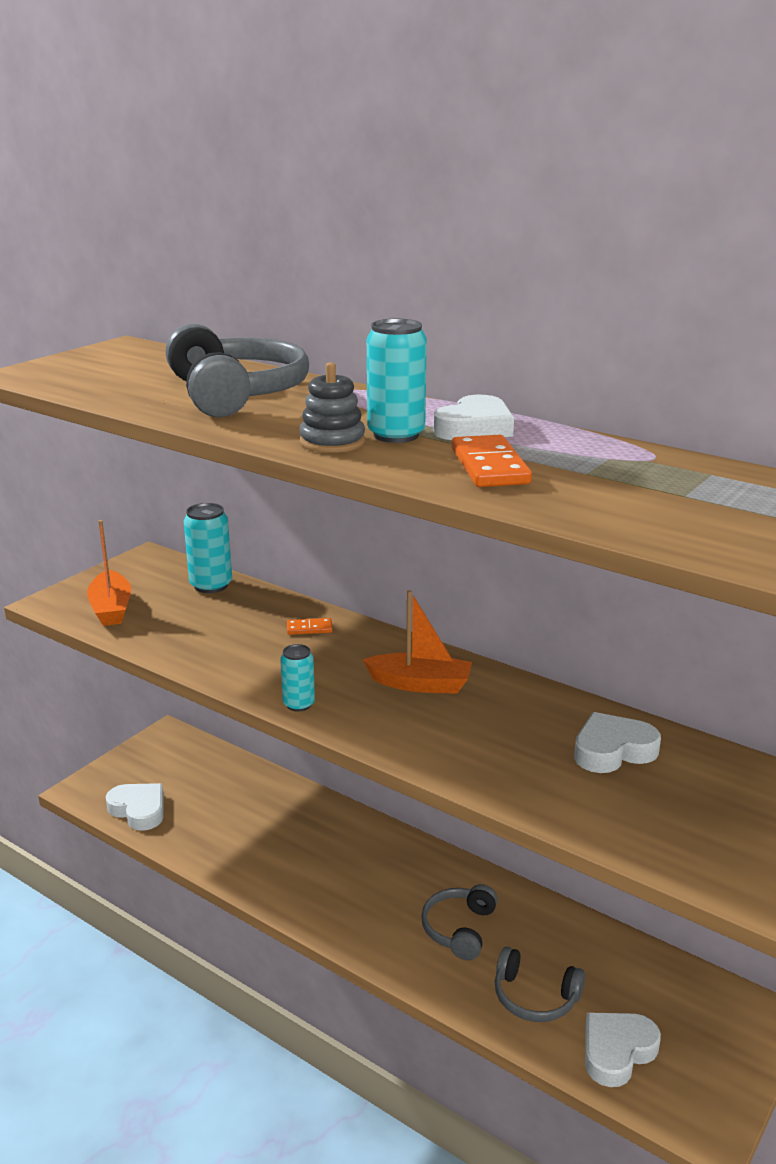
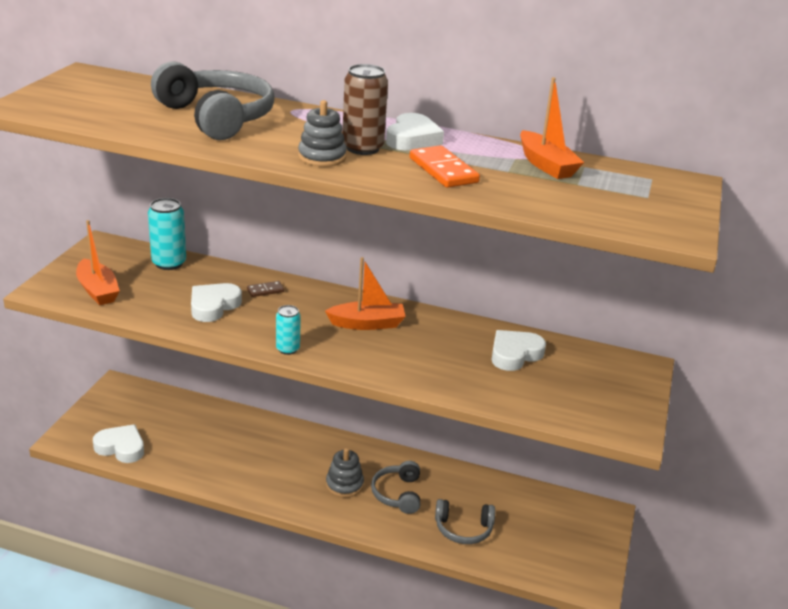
camera: 20 degrees left, 5 degrees up
orange domino [287,618,333,635] -> brown domino [247,281,284,297]
turquoise can [367,319,427,443] -> brown can [342,64,388,155]
white heart [585,1013,661,1087] -> white heart moved to [191,283,242,322]
none -> grey stacking toy [326,448,364,498]
none -> orange boat [520,77,584,179]

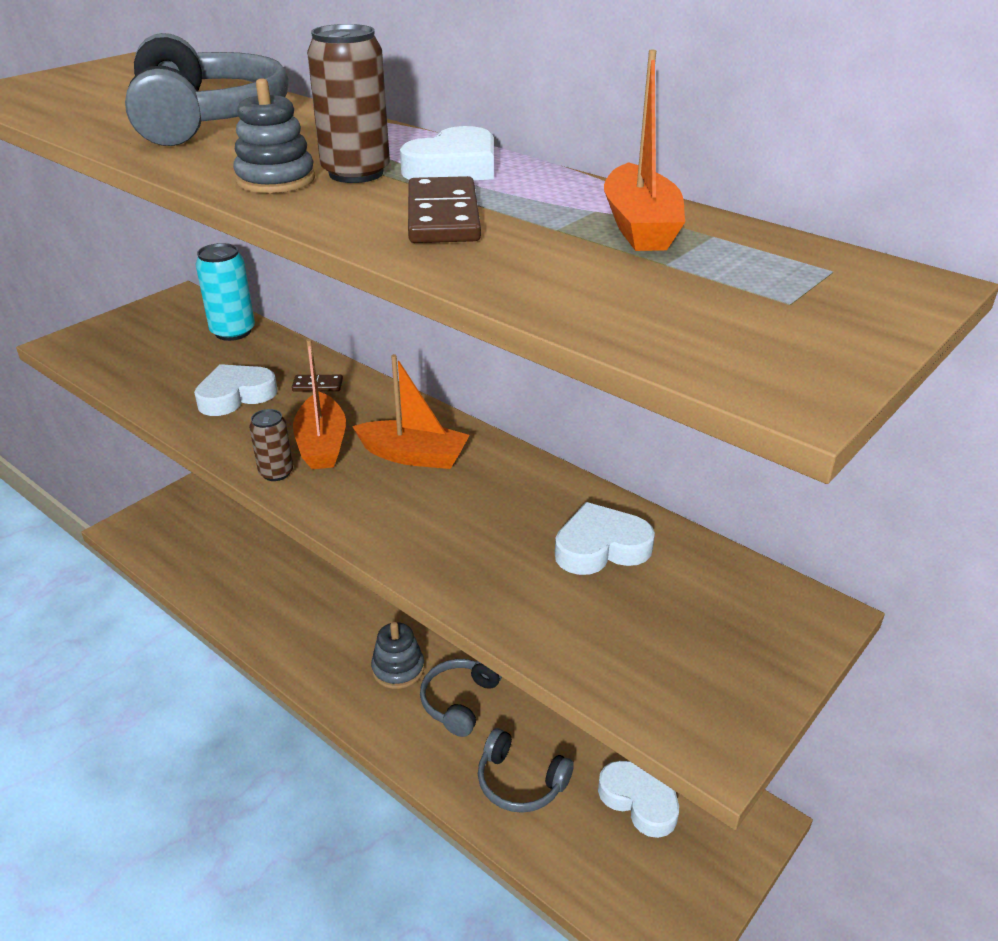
camera: 25 degrees right, 5 degrees up
orange boat [76,220,120,305] -> orange boat moved to [293,339,346,469]
white heart [93,424,144,463] -> white heart moved to [598,761,679,838]
turquoise can [276,305,301,355] -> brown can [249,409,293,481]
orange domino [410,145,480,188] -> brown domino [408,176,481,243]

